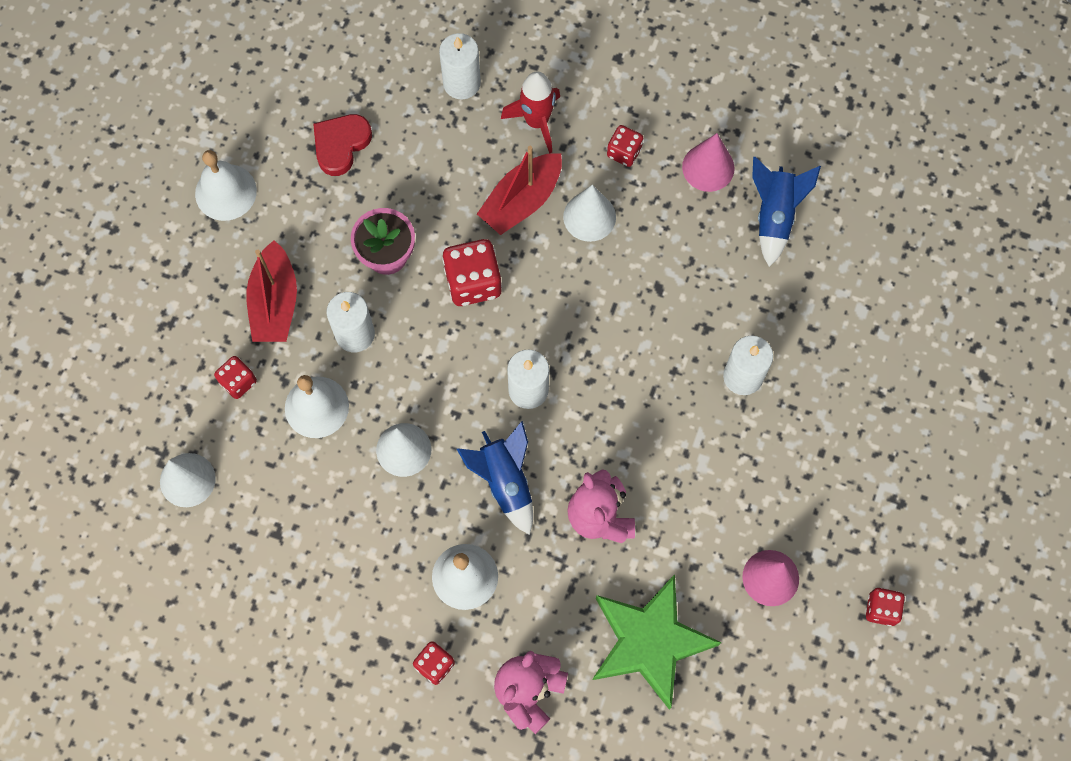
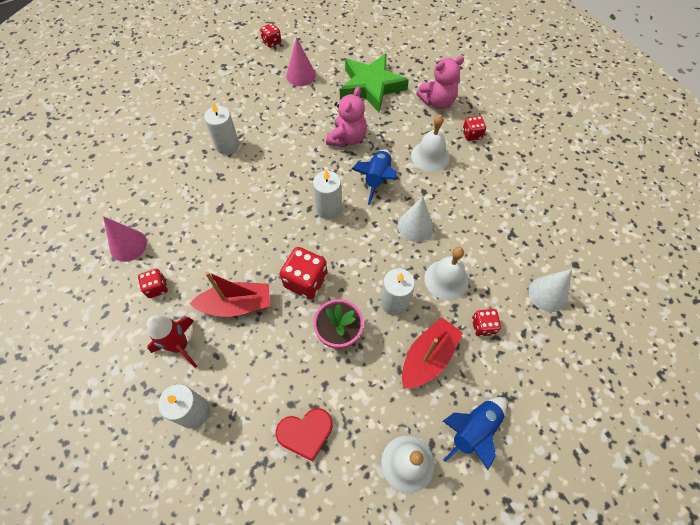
camera: 140 degrees left, 10 degrees down
white cone [563,184,616,242] -> none
blue rocket [752,157,821,267] -> blue rocket moved to [443,397,507,470]

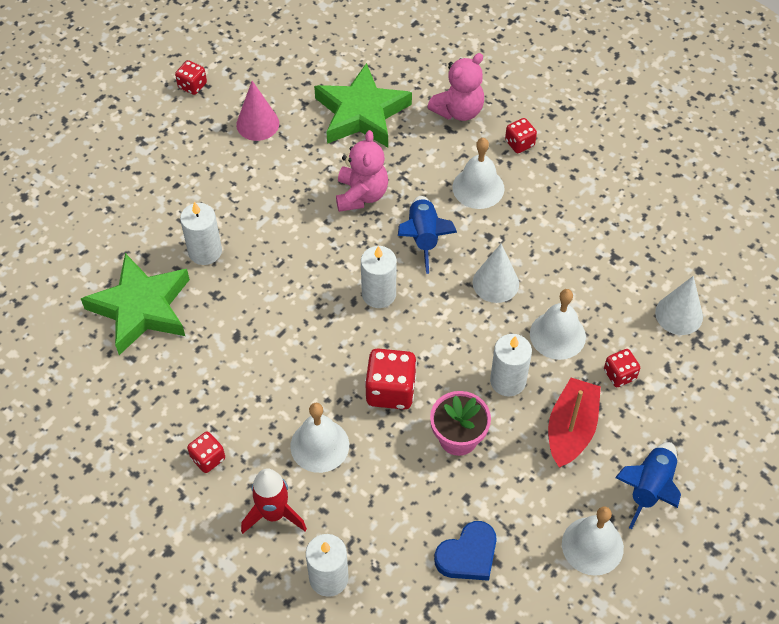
camera: 20 degrees left, 5 degrees down
pink cone [103,216,147,262] -> none
red boat [190,271,270,317] -> white bell [290,403,349,473]
red heart [276,408,333,462] -> blue heart [434,521,497,581]
none -> green star [81,253,190,355]

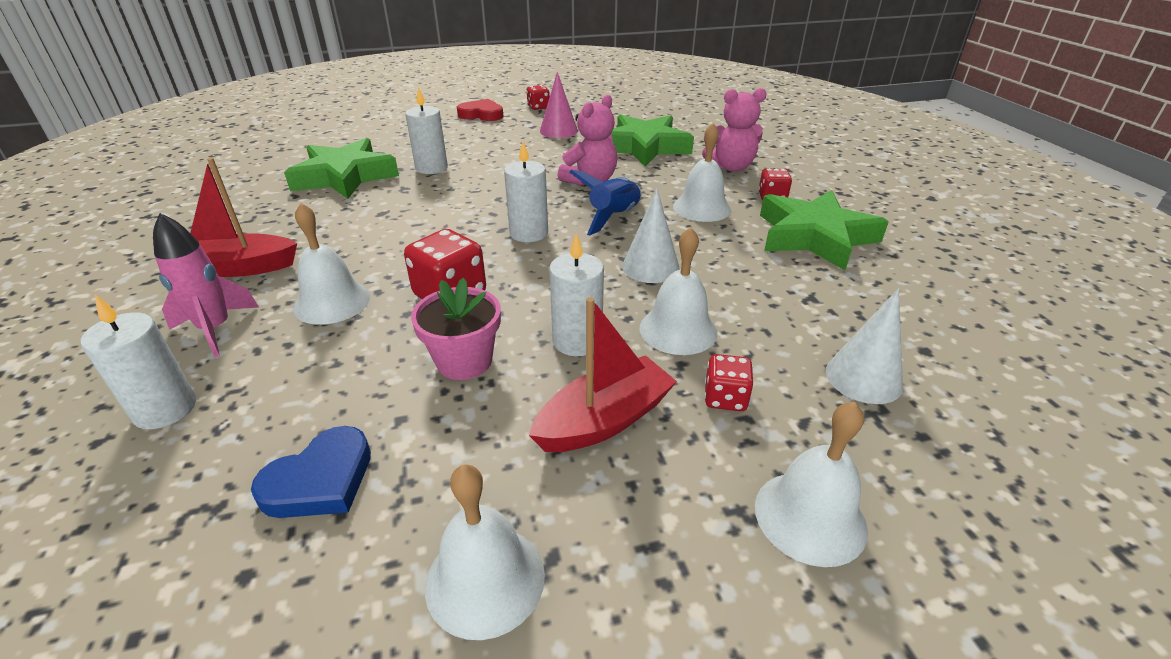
camera: 35 degrees right, 20 degrees down
red dice [187,432,225,473] -> red boat [190,158,297,277]
red rocket [241,468,307,534] -> pink rocket [153,213,259,357]
blue heart [434,521,497,581] -> blue heart turned 45 degrees counterclockwise [251,426,371,518]
blue rocket [615,442,681,529] -> none
none -> red heart [457,99,503,121]
none -> white bell [755,402,868,567]
none -> green star [760,190,889,271]

